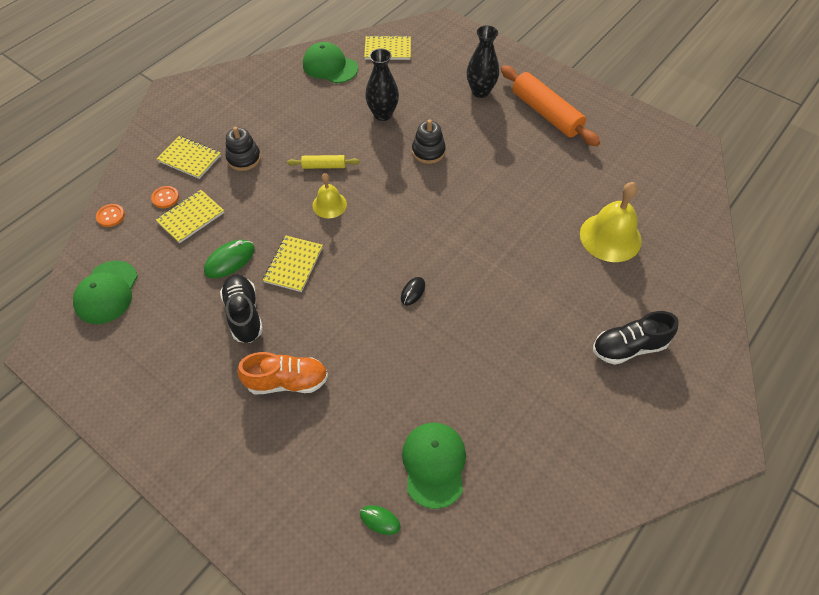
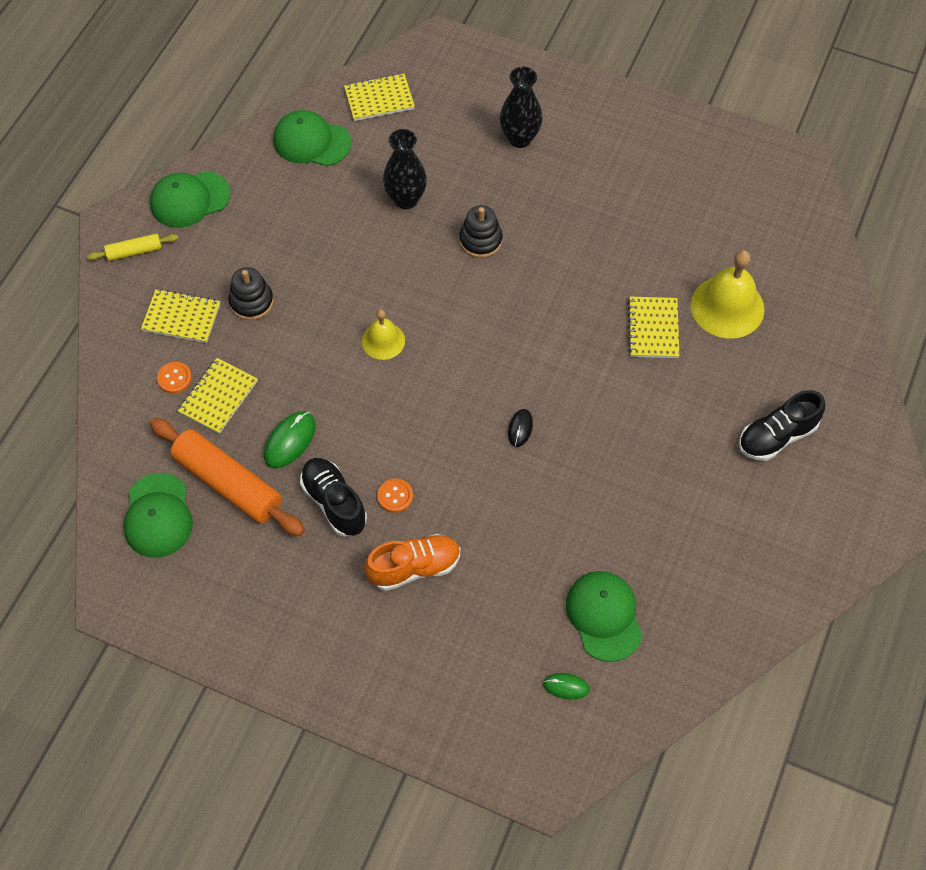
camera: 15 degrees left, 5 degrees up
orange button [96,204,125,227] -> orange button moved to [377,479,413,513]
yellow notebook [263,236,323,292] -> yellow notebook moved to [628,297,680,358]
yellow rolling pin [287,155,360,169] -> yellow rolling pin moved to [87,233,179,261]
orange rolling pin [501,65,600,146] -> orange rolling pin moved to [150,418,305,536]
none -> green cap [150,171,231,228]

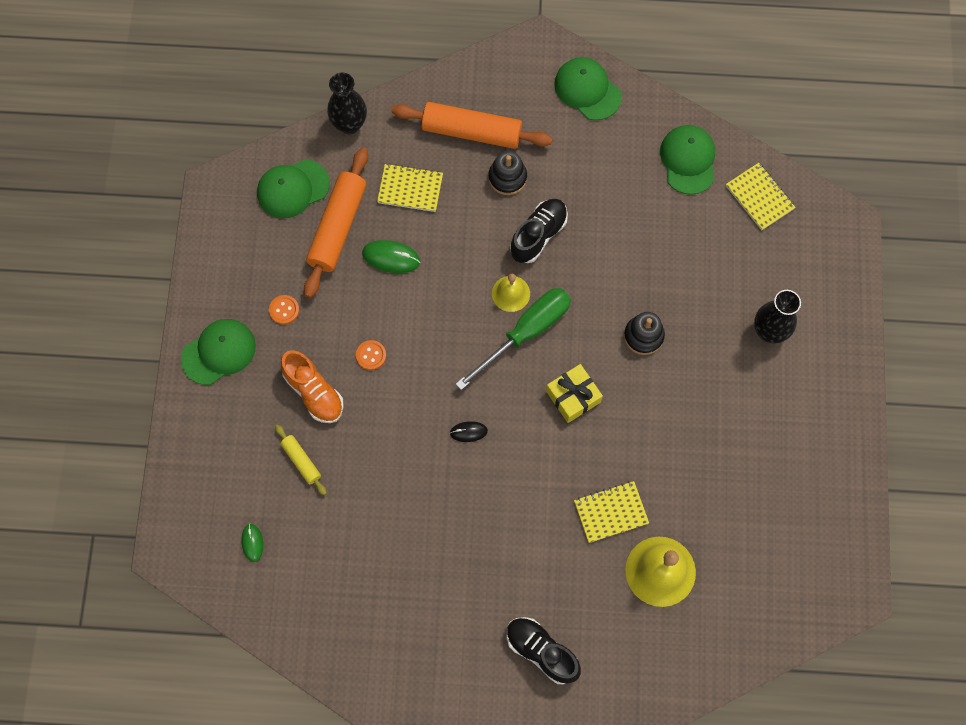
camera: 70 degrees right, 10 degrees up
yellow rolling pin [87,233,179,261] -> yellow rolling pin moved to [275,424,326,495]
yellow notebook [141,289,220,343] -> orange rolling pin [392,102,553,149]
orange button [157,362,192,394] -> orange button moved to [269,295,299,324]
black shoe [300,458,367,537] -> black shoe moved to [510,199,568,263]
black vase [383,129,427,209] -> black vase moved to [327,73,367,134]
green cap [566,571,643,662] -> green cap moved to [181,319,256,385]
none -> green screwdriver [456,288,571,390]
none -> yellow gift [546,364,603,423]

